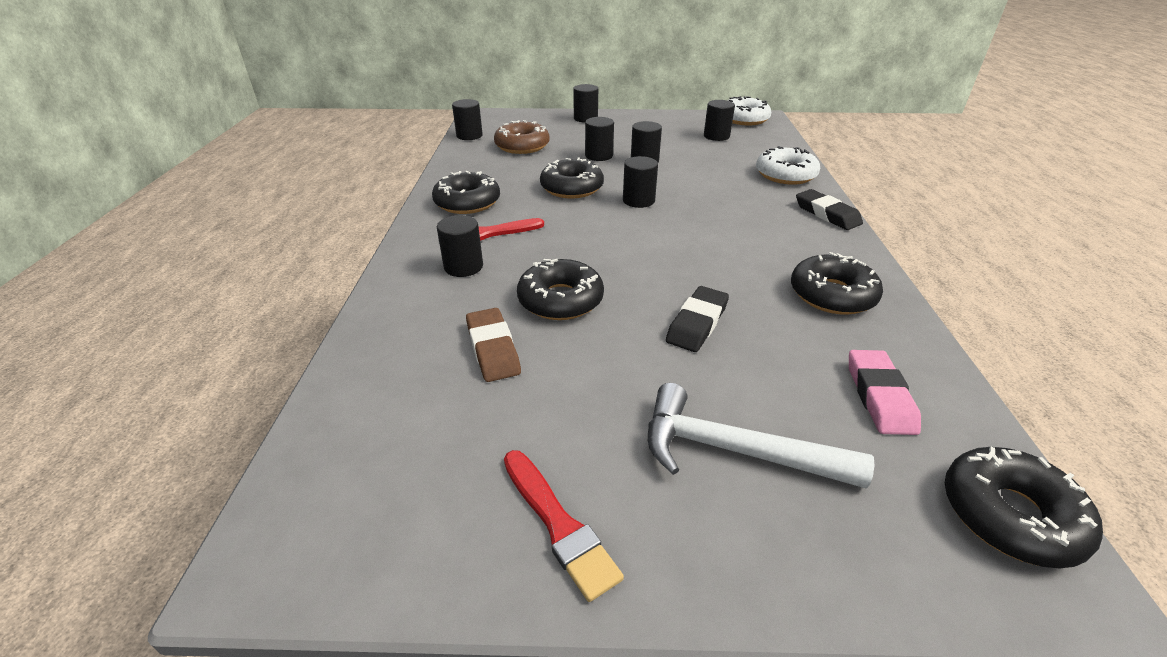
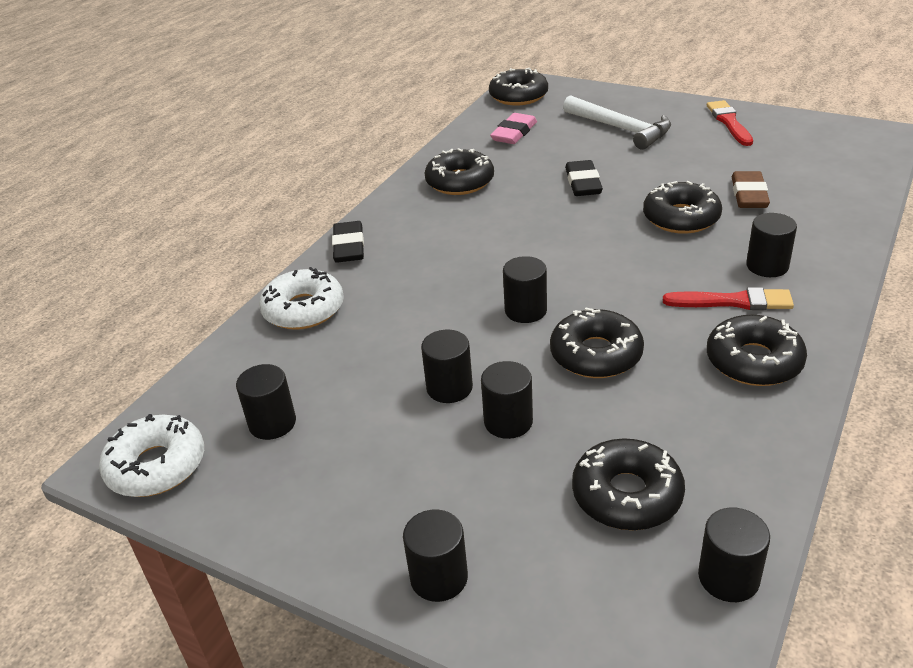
camera: 150 degrees left, 0 degrees up
brown donut [494,120,550,154] -> black donut [572,438,685,530]
black eraser [666,286,729,352] -> black eraser turned 60 degrees counterclockwise [565,160,603,196]

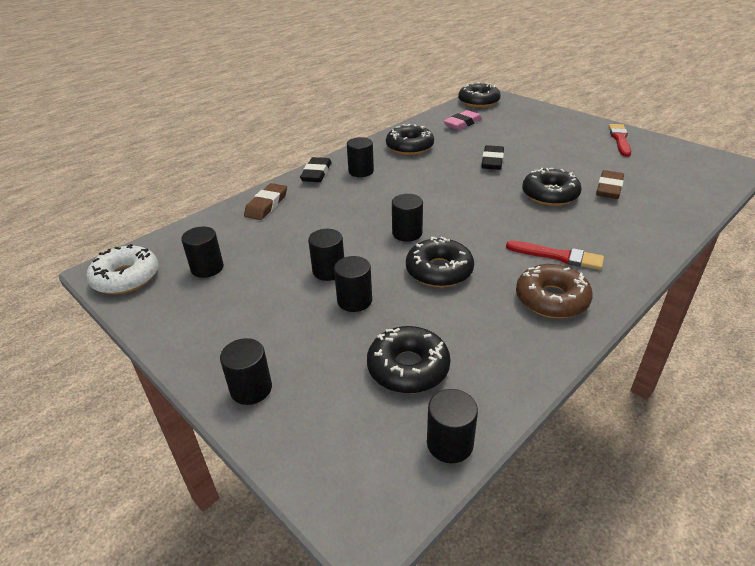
camera: 15 degrees right, 0 degrees up
white donut [259,267,344,330] -> brown eraser [244,183,287,220]
white hammer [563,95,671,150] -> none
black donut [707,315,807,386] -> brown donut [516,264,593,318]
black cylinder [746,213,797,277] -> black cylinder moved to [347,137,374,177]

